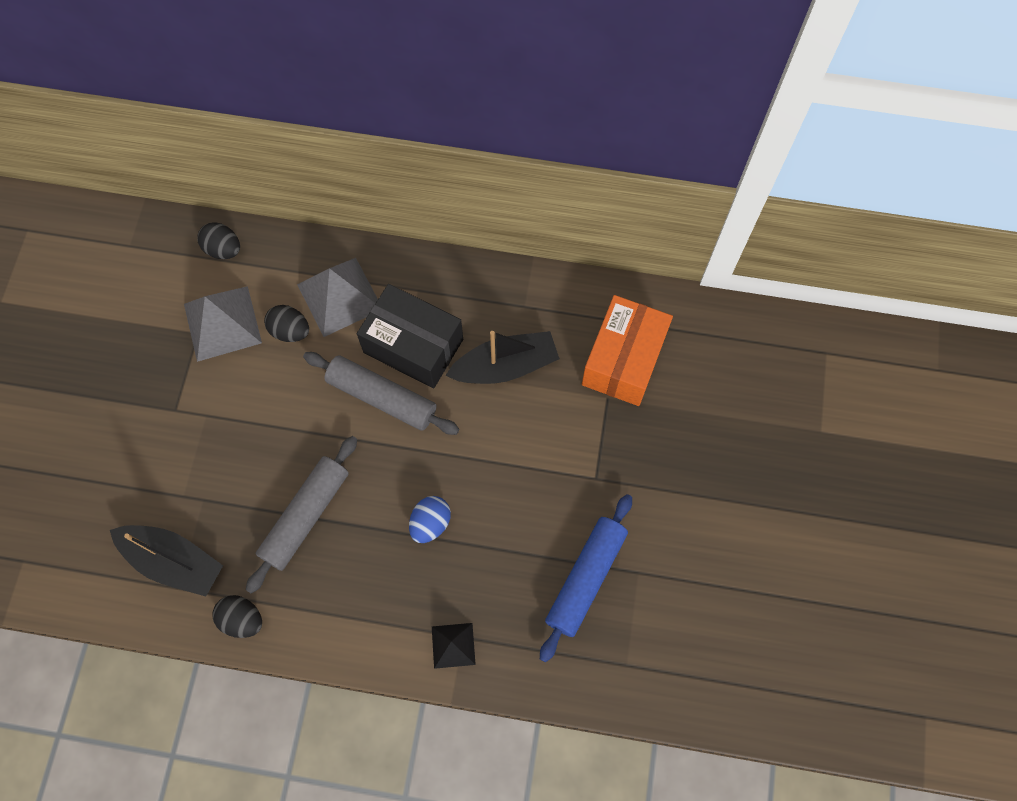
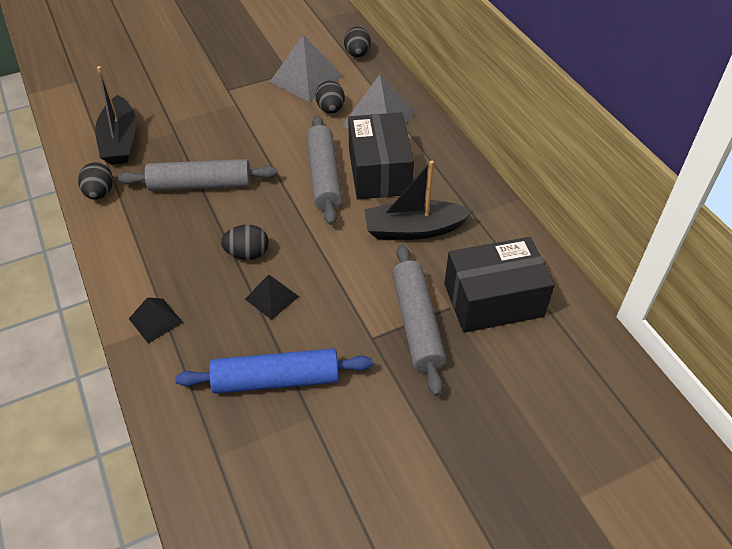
camera: 55 degrees right, 20 degrees down
blue egg [409,496,451,543] -> black egg [221,225,269,260]
black boat [445,331,560,384] -> black boat turned 135 degrees clockwise [364,161,473,240]
orange box [582,295,673,406] -> black box [444,237,555,333]
none -> black pyramid [245,275,299,320]
none -> grey rolling pin [392,244,446,396]

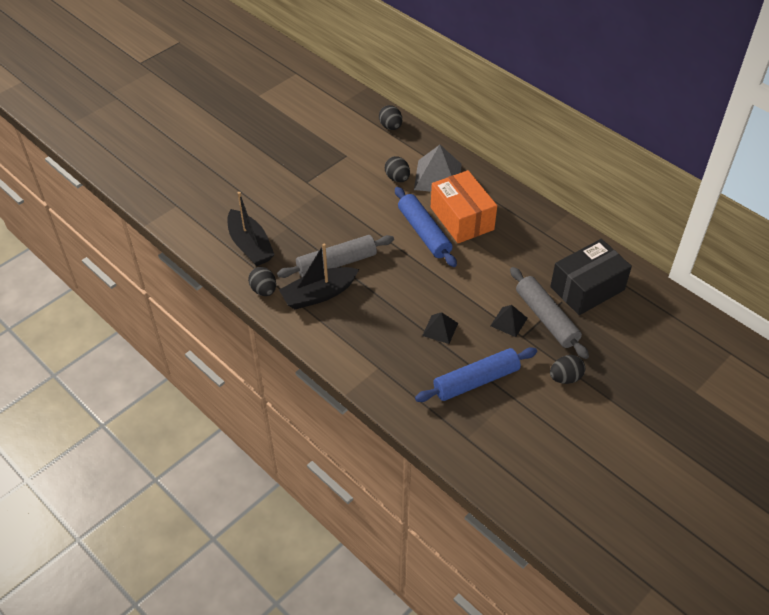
camera: 20 degrees left, 0 degrees up
black pyramid [129,298,183,344] -> black pyramid moved to [491,305,528,337]
black egg [221,225,269,260] -> black egg moved to [550,355,585,384]
grey pyramid [270,35,343,102] -> none
grey rolling pin [306,116,342,225] -> blue rolling pin [395,187,457,267]
black box [348,112,414,199] -> orange box [431,170,497,243]
black boat [364,161,473,240] -> black boat moved to [279,243,359,309]

